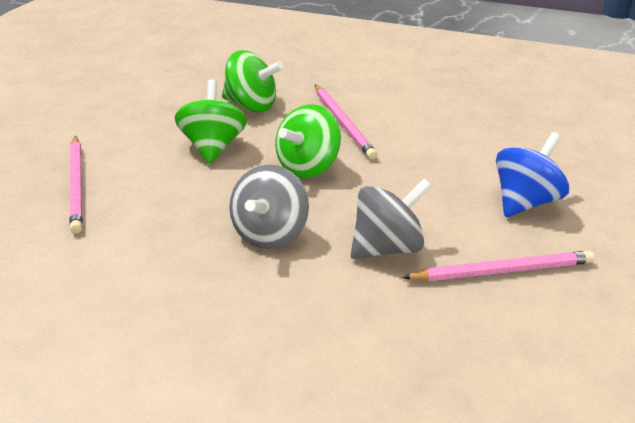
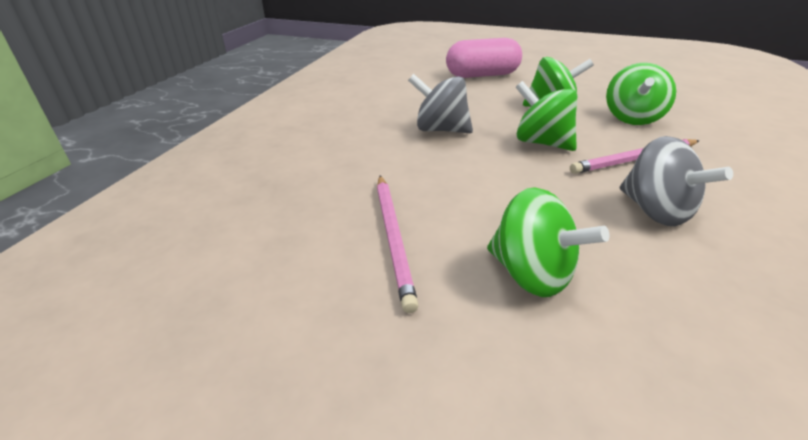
camera: 90 degrees right, 0 degrees up
pink pencil [69,135,82,234] -> pink capsule [446,38,522,78]
grey spinning top [351,179,432,259] -> grey spinning top moved to [620,136,733,226]
blue spinning top [496,132,569,217] -> green spinning top [487,187,609,297]

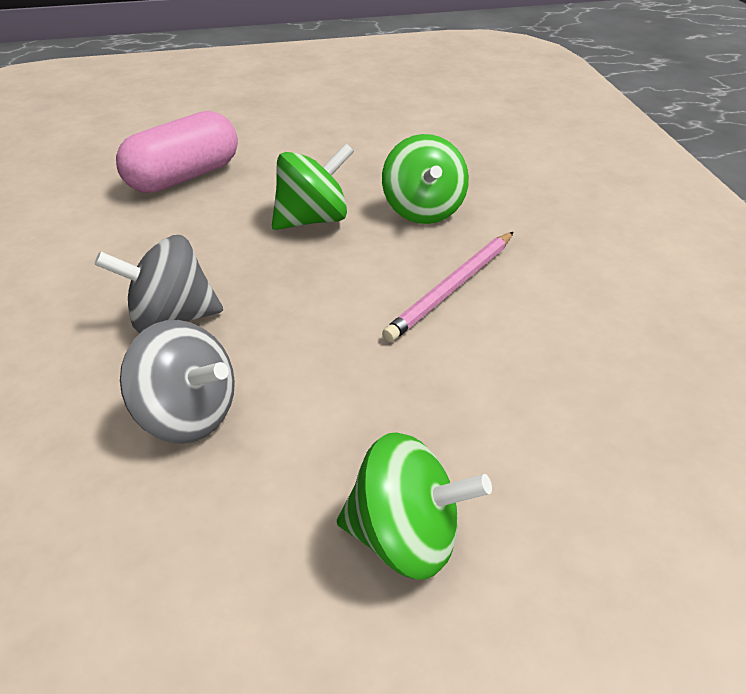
camera: 30 degrees left, 5 degrees up
pink pencil [377,176,419,313] -> none
green spinning top [516,81,577,151] -> none
grey spinning top [620,136,733,226] -> grey spinning top moved to [120,320,235,444]

